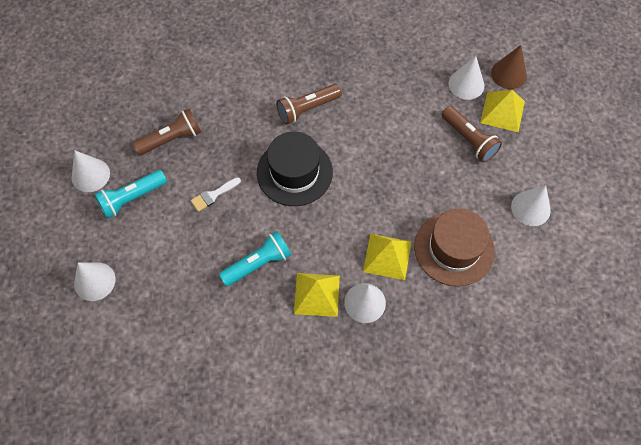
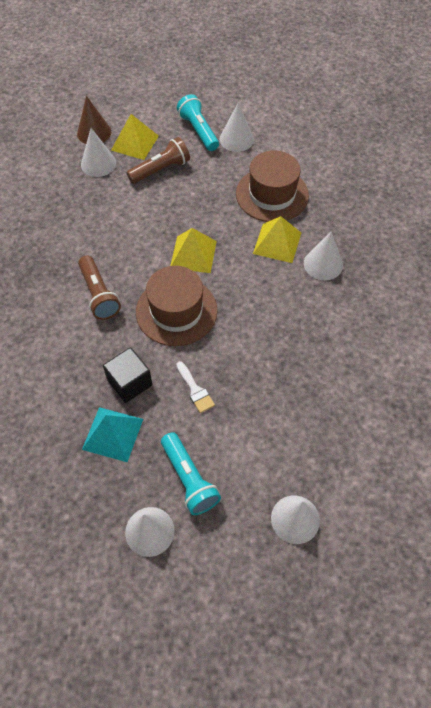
camera: 85 degrees left, 5 degrees down
brown flashlight [133,108,201,155] -> turquoise pyramid [82,407,143,462]
turquoise flashlight [219,231,291,286] -> turquoise flashlight moved to [177,94,219,151]
black hat [257,132,333,206] -> brown hat [136,266,218,346]
yellow pyramid [294,273,340,317] -> yellow pyramid moved to [170,228,217,273]
none -> black cube [103,347,152,403]

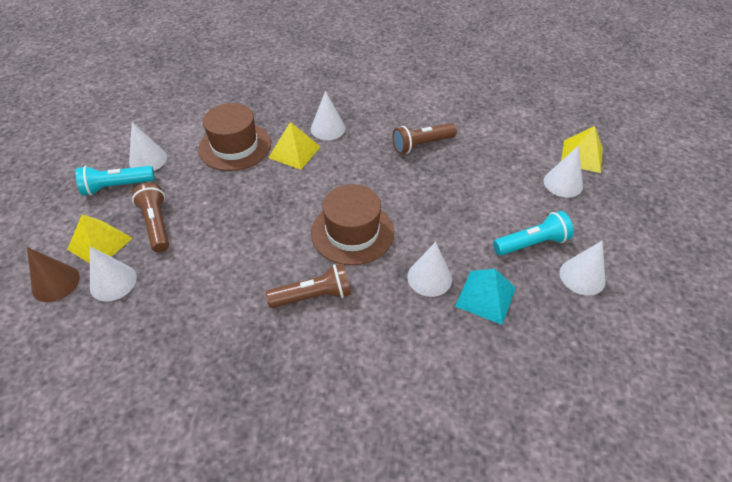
camera: 80 degrees left, 10 degrees down
black cube [103,347,152,403] -> white cone [407,242,452,297]
yellow pyramid [170,228,217,273] -> yellow pyramid moved to [561,126,603,173]
white brush [176,361,215,413] -> none
none -> brown flashlight [392,123,457,154]

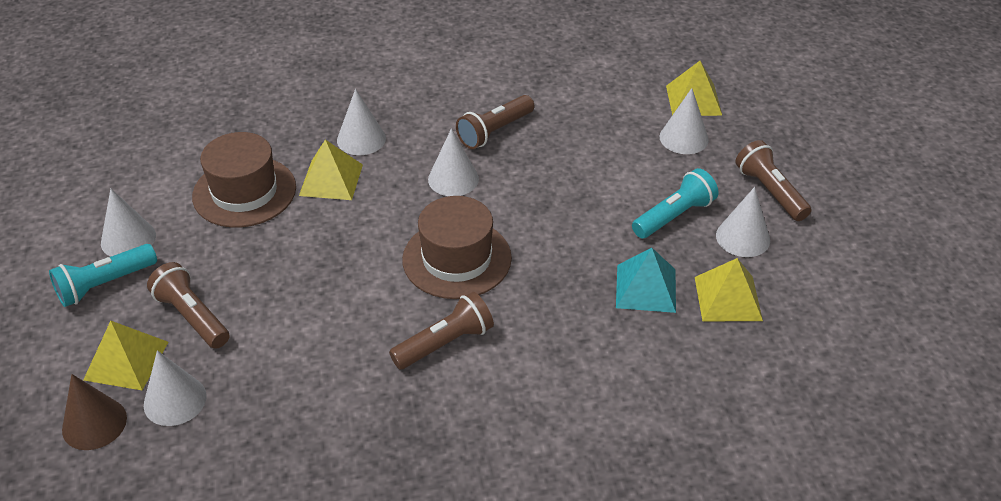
camera: 20 degrees left, 5 degrees down
white cone [407,242,452,297] -> white cone moved to [428,128,479,196]
none -> yellow pyramid [695,258,763,322]
none -> brown flashlight [735,140,811,221]

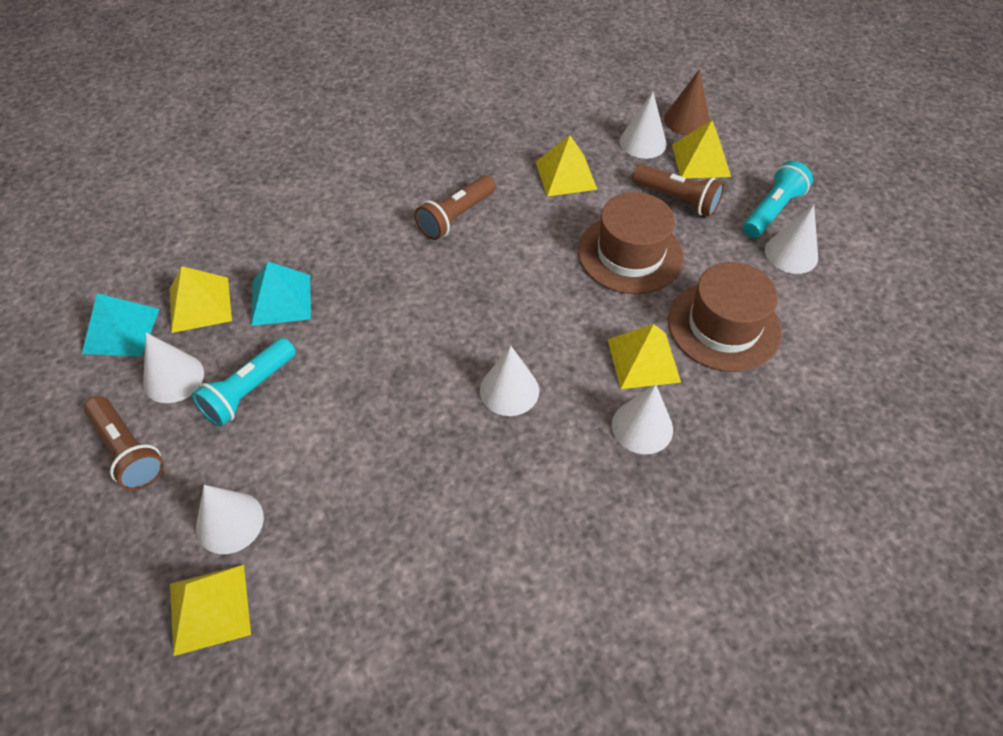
camera: 165 degrees right, 10 degrees up
brown hat [402,196,512,299] -> brown hat moved to [578,192,684,294]
brown flashlight [456,95,534,149] -> none
none -> turquoise pyramid [82,293,160,357]
none -> yellow pyramid [536,135,597,197]

